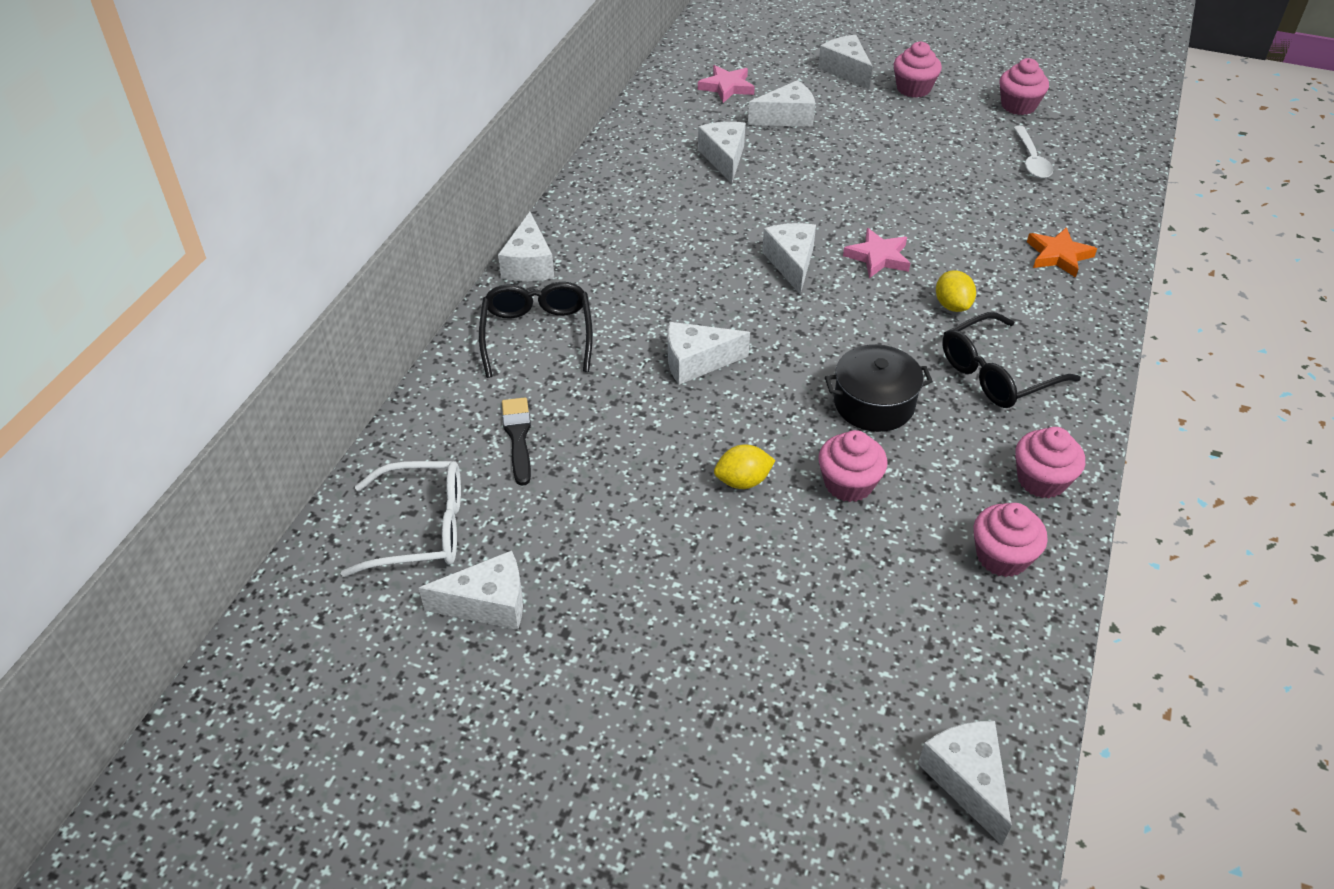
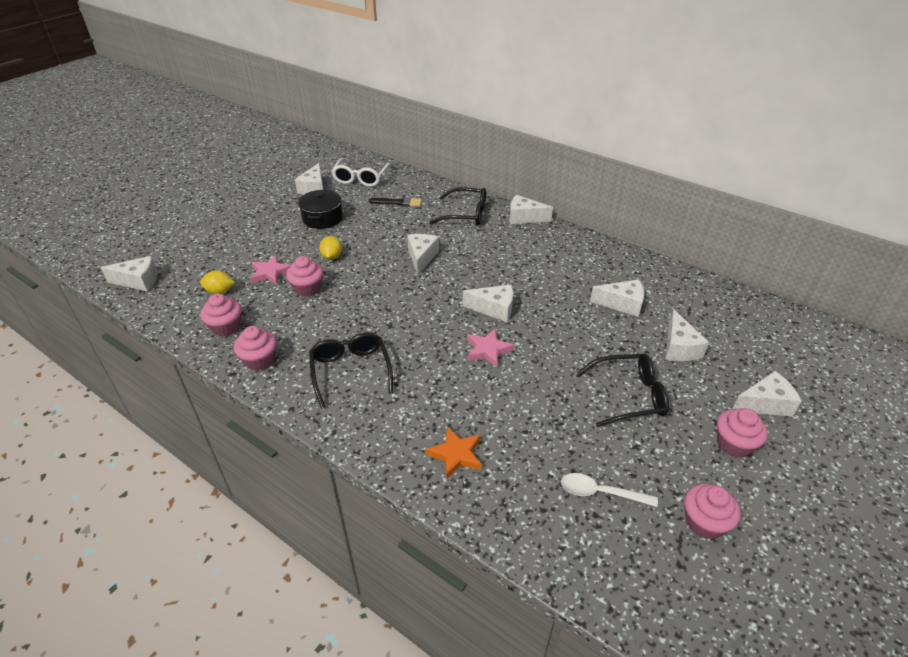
camera: 105 degrees right, 5 degrees down
pink star [698,65,755,103] -> pink star moved to [250,255,291,285]
black pot [825,344,933,432] -> black pot moved to [298,190,343,229]
yellow lemon [936,270,976,312] -> yellow lemon moved to [200,270,235,294]
none -> black glasses [577,354,669,427]

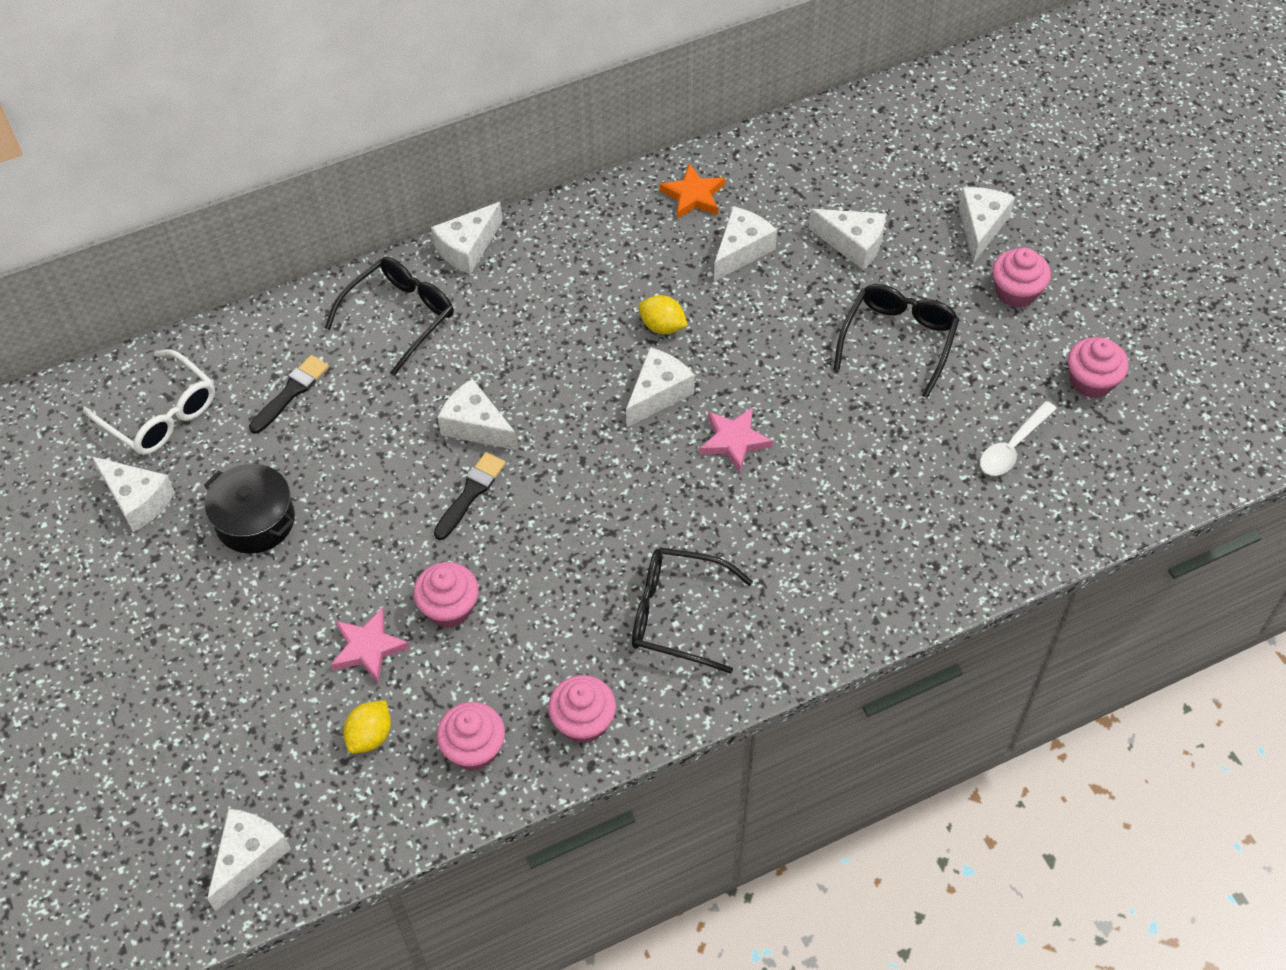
camera: 60 degrees left, 15 degrees up
yellow lemon [319,236,342,260] -> yellow lemon moved to [639,295,688,334]
orange star [426,426,482,478] -> orange star moved to [659,164,725,219]
none -> black brush [434,452,506,540]

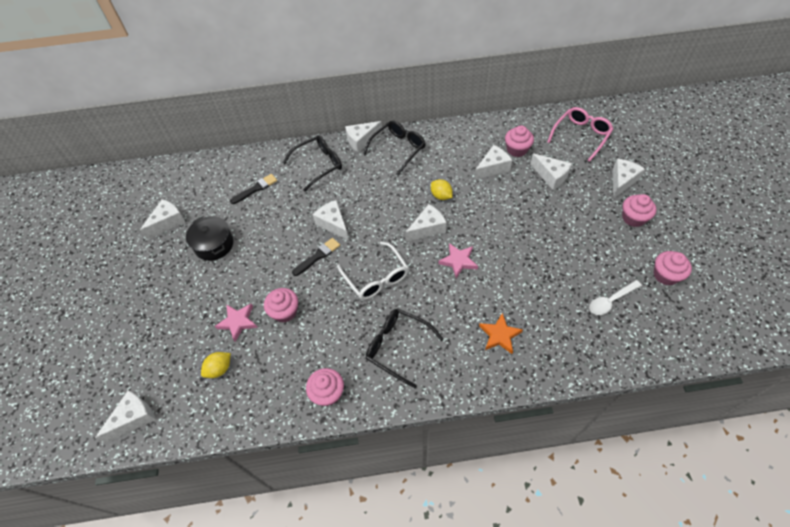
camera: 20 degrees right, 0 degrees up
white glasses [83,349,215,455] -> white glasses moved to [337,241,409,300]
white cheese [92,457,175,532] -> white cheese turned 105 degrees counterclockwise [140,199,185,239]
pink cupcake [437,702,505,771] -> pink cupcake moved to [505,126,534,157]
orange star [659,164,725,219] -> orange star moved to [479,313,523,354]
black glasses [834,284,960,398] -> black glasses moved to [363,120,426,175]
none -> pink glasses [547,107,613,162]

